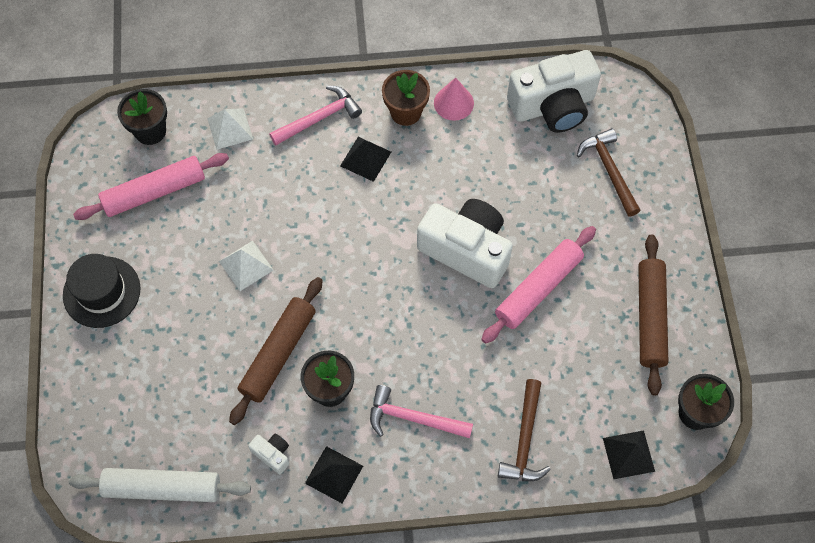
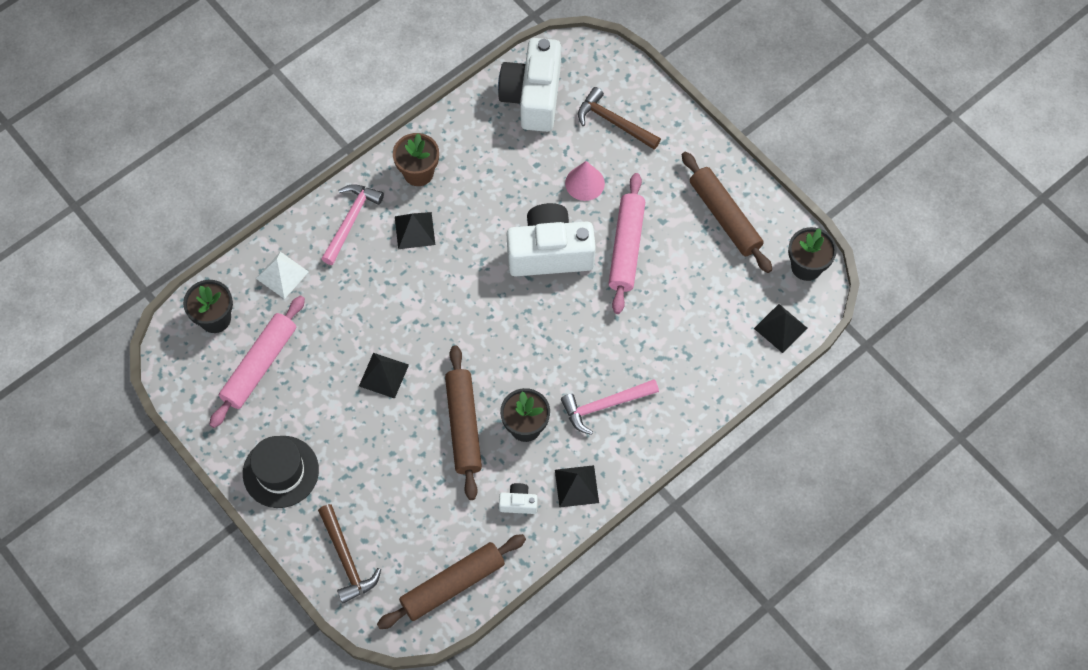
camera: 35 degrees left, 0 degrees up
white rolling pin [69,468,251,502] -> brown rolling pin [377,534,526,629]
white pyramid [219,241,273,291] -> black pyramid [359,353,409,399]
pink cone [434,78,474,121] -> pink cone moved to [565,161,605,201]
brown hammer [498,379,551,481] -> brown hammer moved to [318,504,381,604]
white camera [507,50,601,133] -> white camera turned 150 degrees clockwise [498,38,561,132]

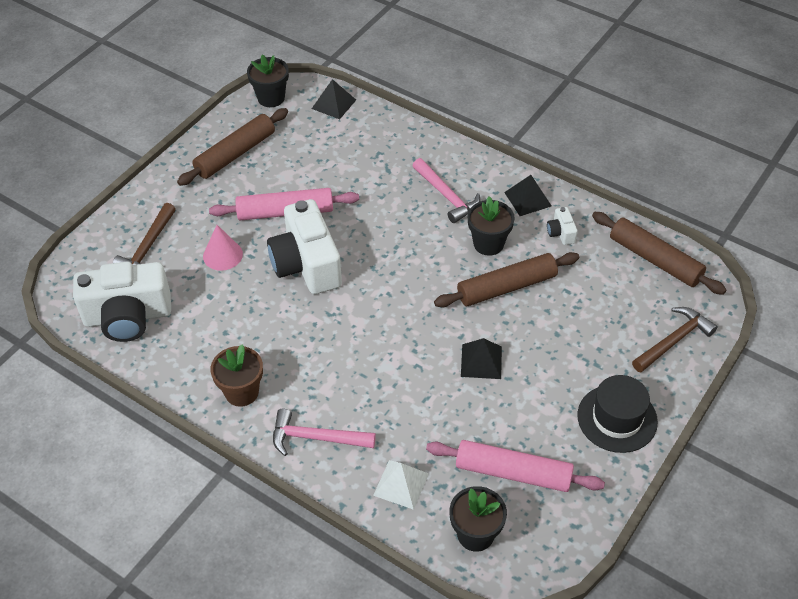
camera: 105 degrees left, 15 degrees down
black pyramid [395,212,435,249] -> none

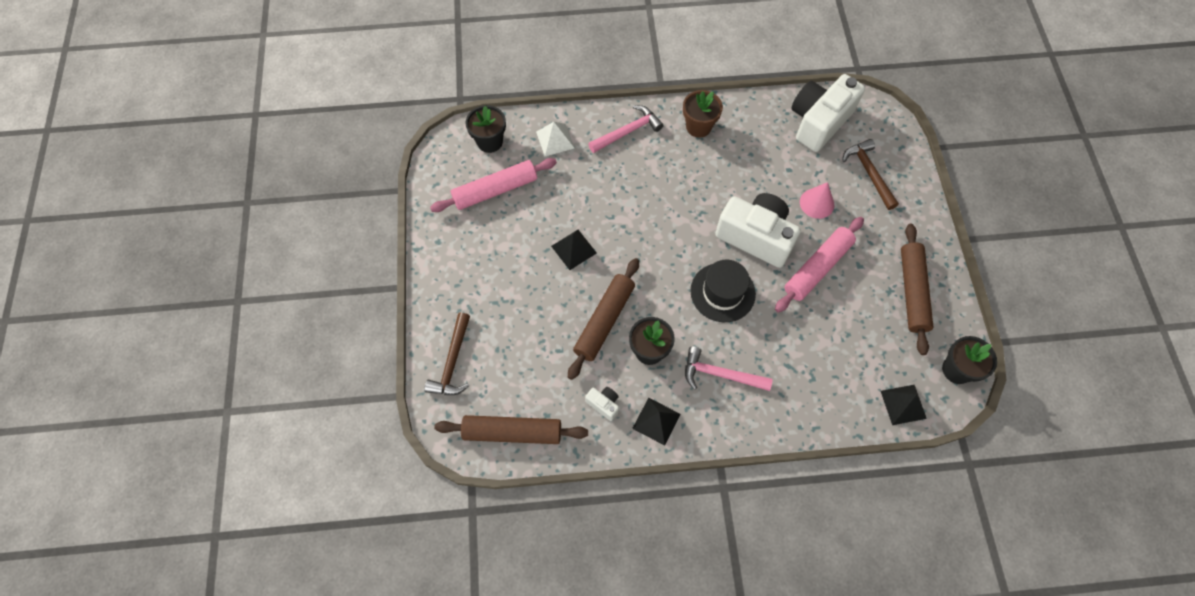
camera: 140 degrees right, 15 degrees up
black hat [577,375,658,453] -> black hat moved to [690,260,756,322]

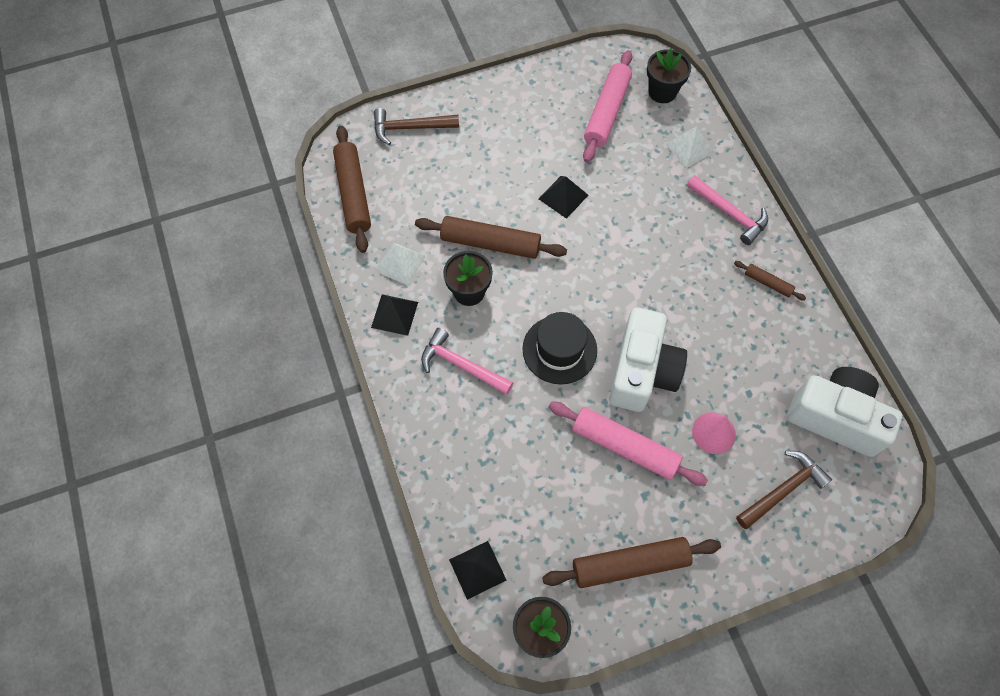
camera: 75 degrees right, 0 degrees up
pink rolling pin [430,158,557,212] -> pink rolling pin turned 60 degrees clockwise [583,50,632,163]
white camera [585,387,619,421] -> white pyramid [375,242,426,286]
brown flower pot [683,90,723,138] -> brown rolling pin [734,261,806,301]
pink hammer [685,346,773,391] -> pink hammer turned 60 degrees counterclockwise [421,328,513,395]

